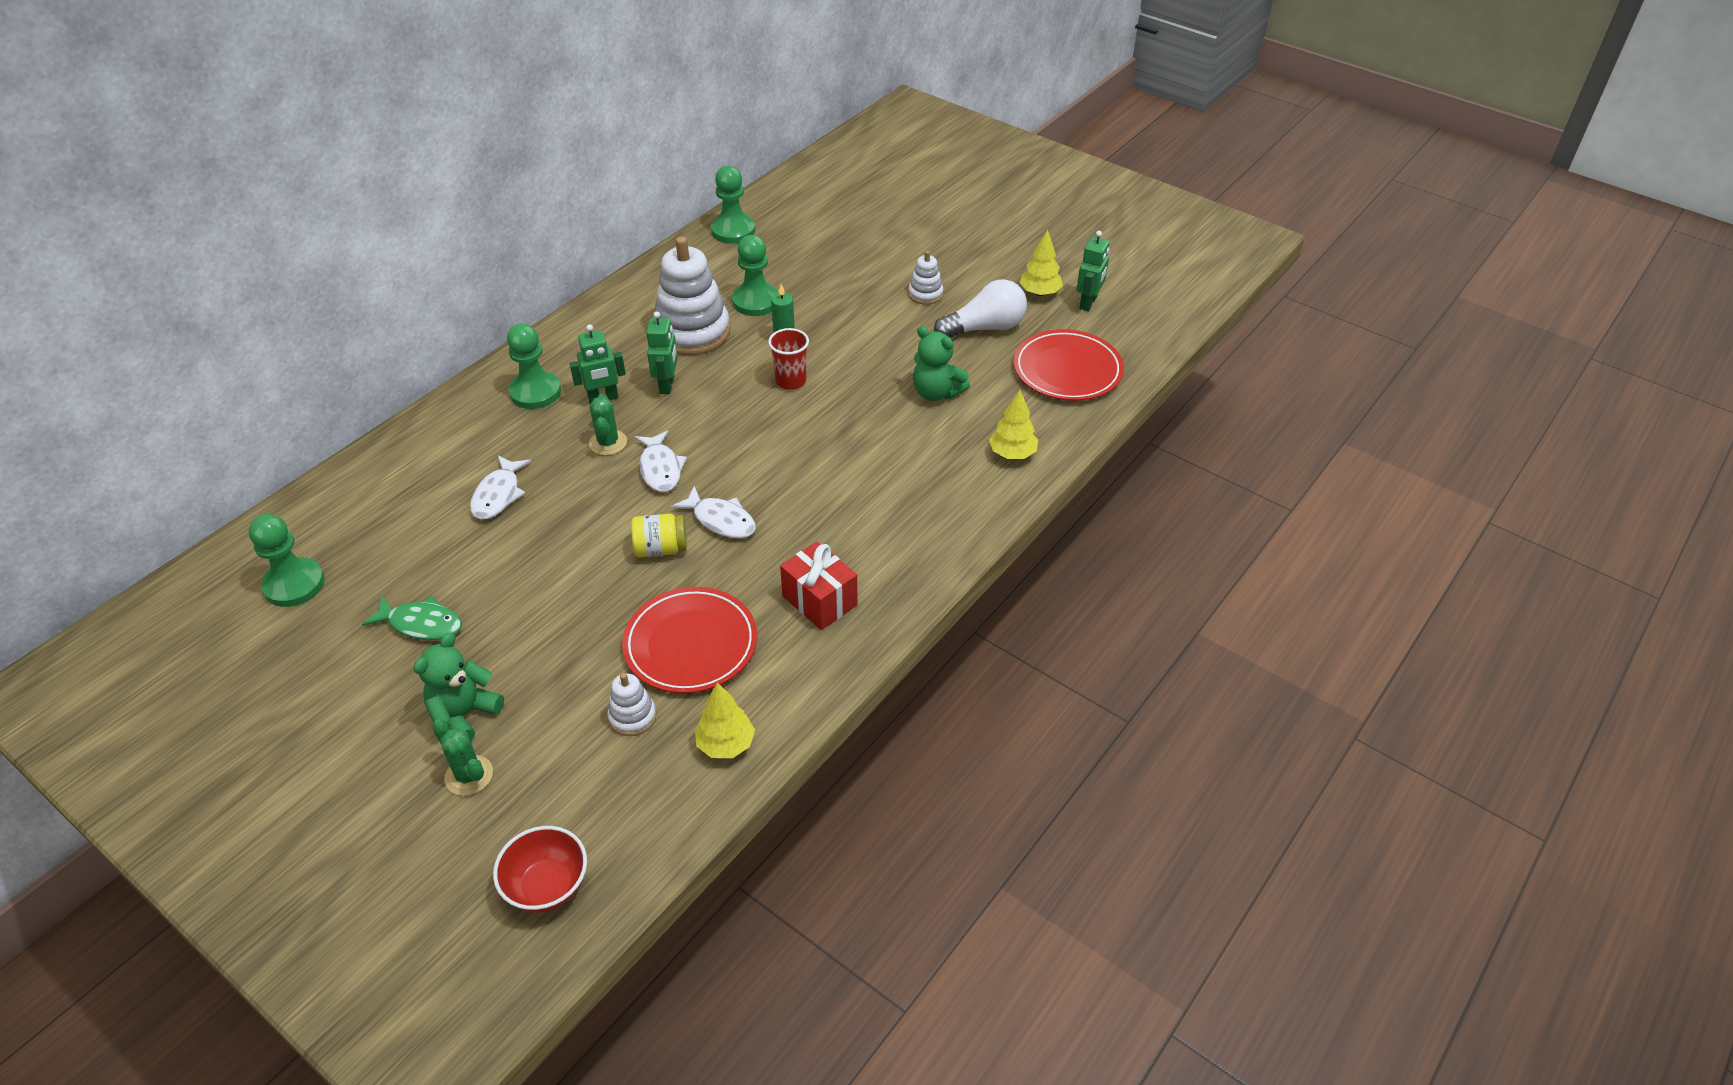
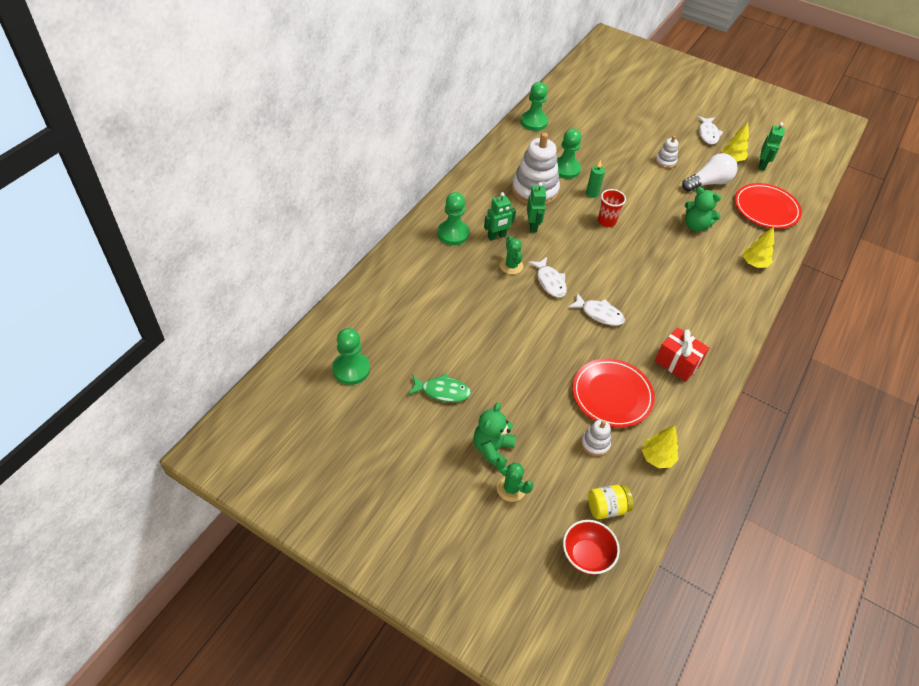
camera: 10 degrees left, 5 degrees up
white fish [470,455,531,520] -> white fish moved to [697,116,723,144]
yellow jar [631,514,687,557] -> yellow jar moved to [588,485,633,519]

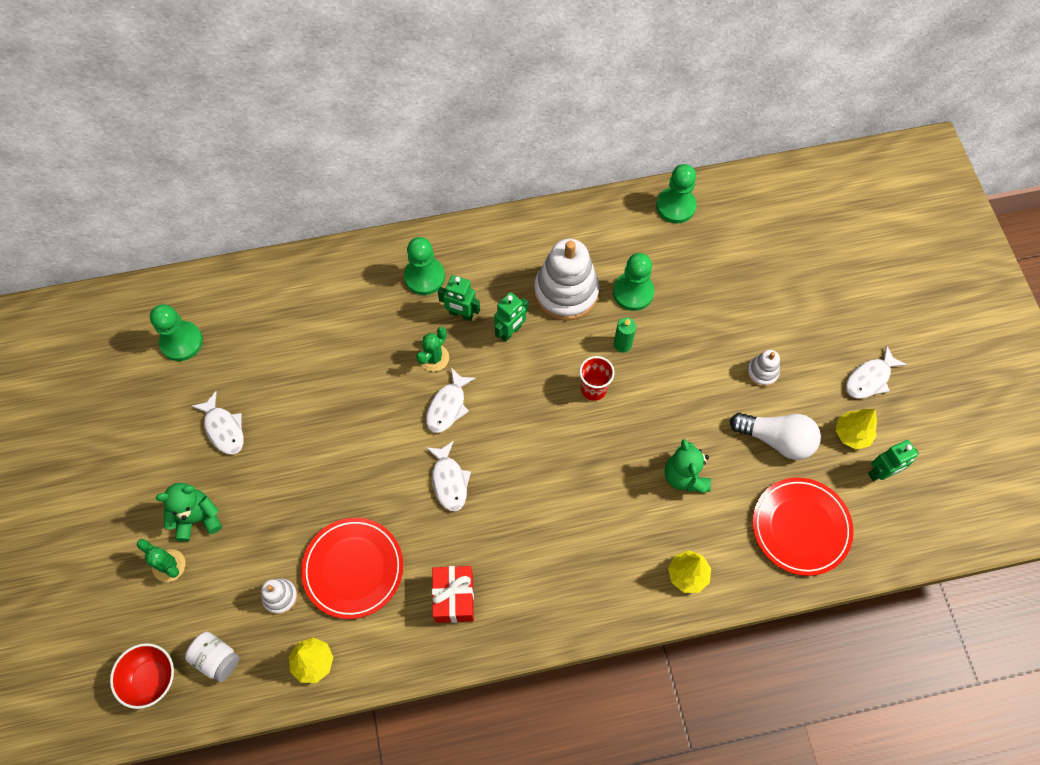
camera: 50 degrees right, 15 degrees up
green fish [408,373,471,402] -> white fish [191,391,244,455]
green cactus [496,457,533,502] -> green cactus turned 45 degrees counterclockwise [137,539,186,582]
yellow jar [588,485,633,519] -> white jar [185,632,239,682]

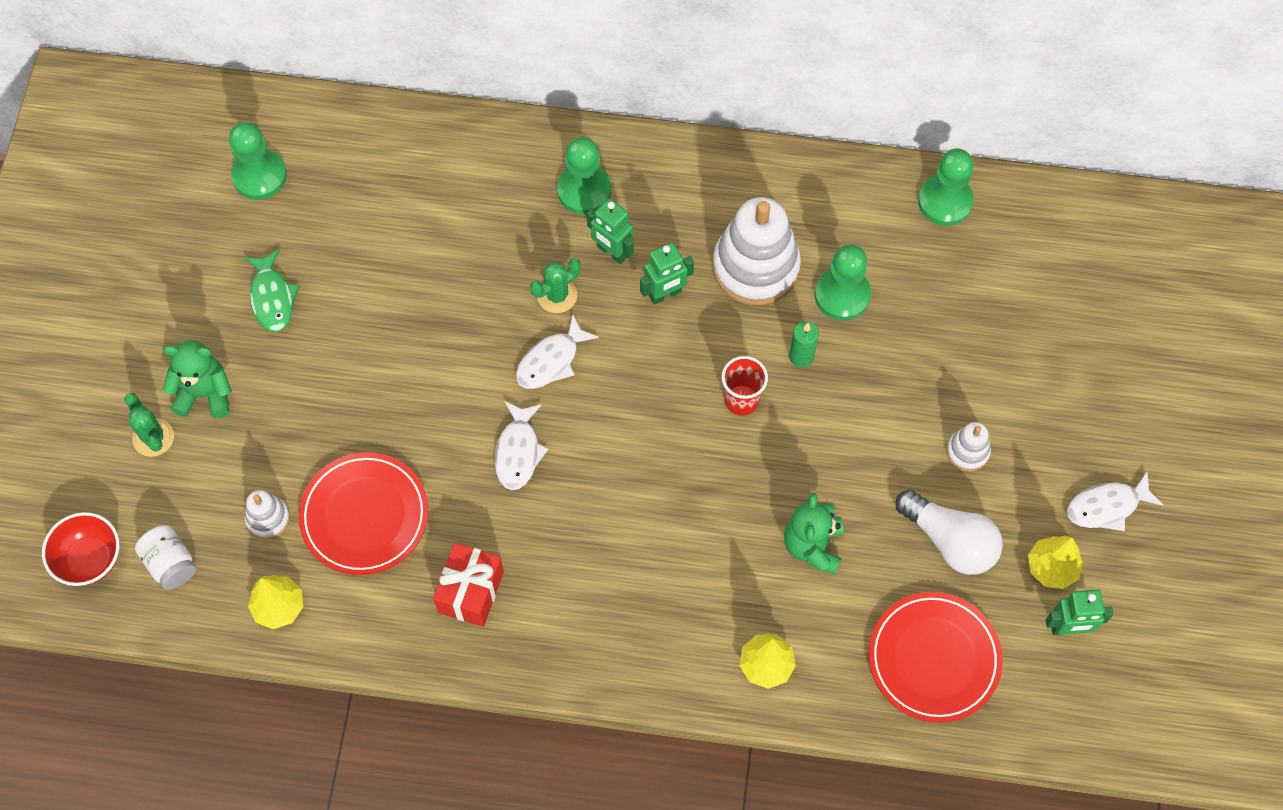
camera: 20 degrees right, 0 degrees up
white fish [191,391,244,455] -> green fish [244,249,299,332]

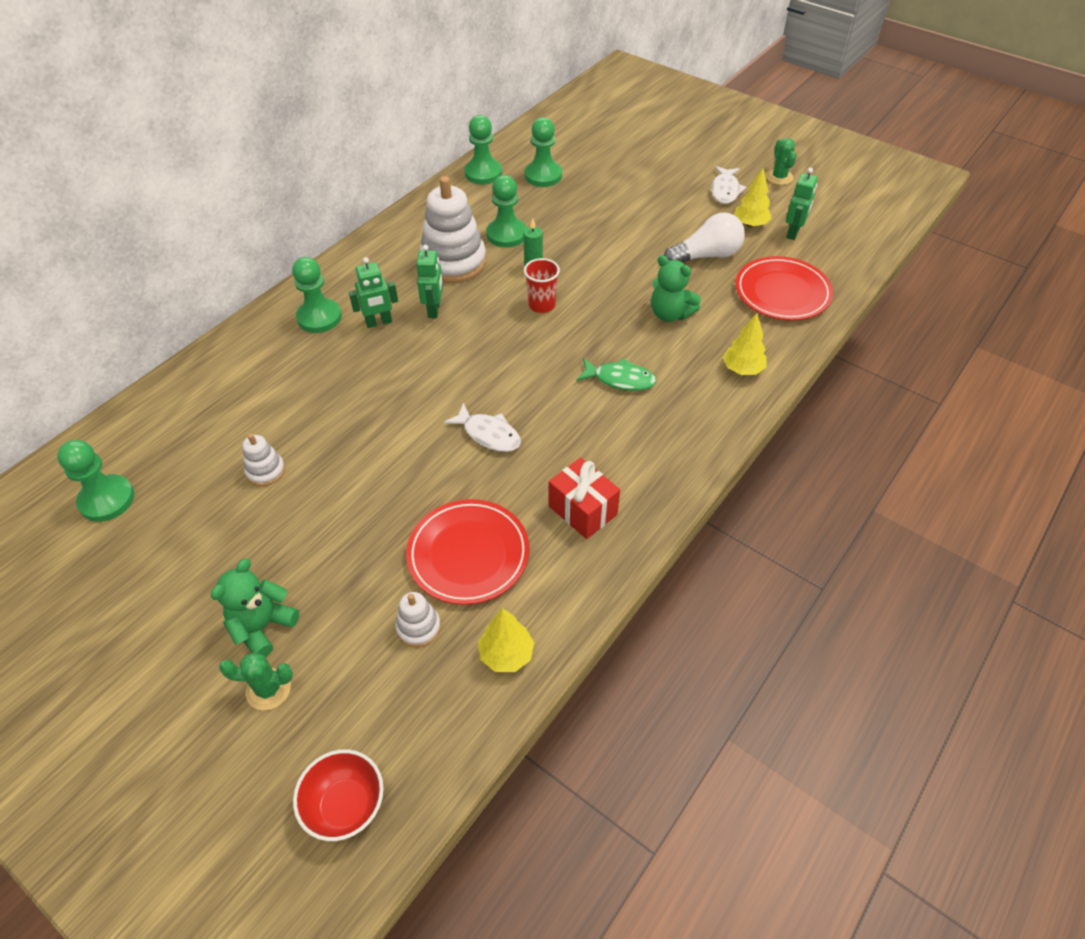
camera: 60 degrees left, 15 degrees down
white jar [135,525,196,590] -> none
green fish [244,249,299,332] -> green fish moved to [576,358,656,391]
white fish [516,315,599,389] -> none
green cactus [530,258,581,313] -> green cactus moved to [766,138,796,185]
white stacking toy [947,422,991,472] -> white stacking toy moved to [243,434,285,486]
none -> green pawn [525,117,562,187]

